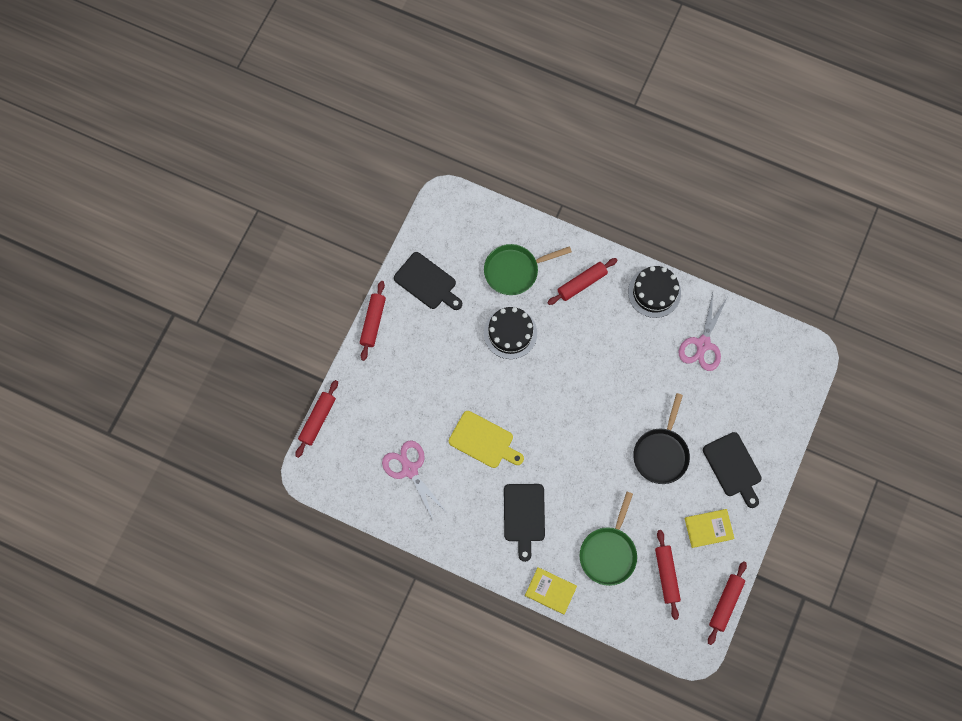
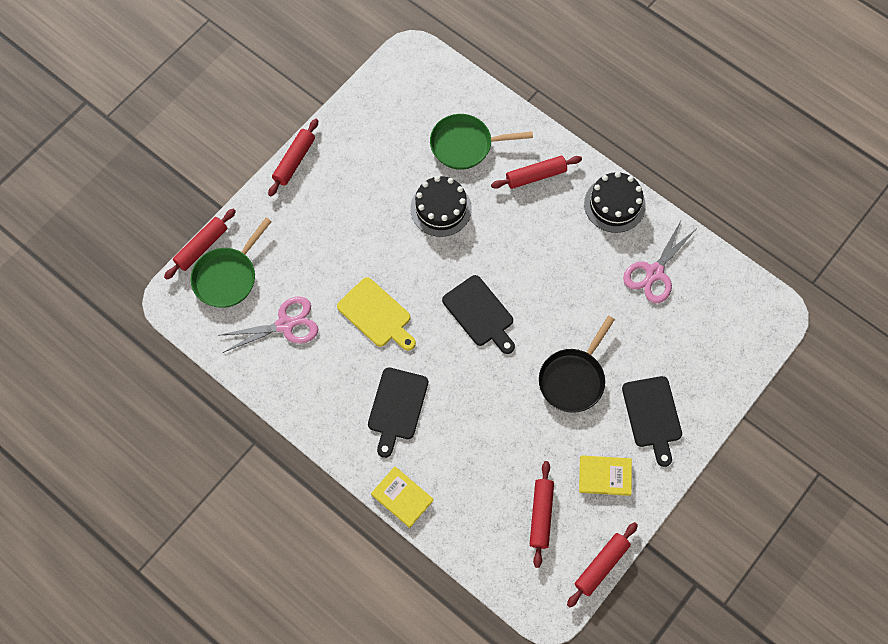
camera: 15 degrees right, 5 degrees down
pink scissors [382,440,446,521] -> pink scissors turned 90 degrees clockwise [221,297,318,353]
black cutting board [394,252,462,310] -> black cutting board moved to [442,275,515,354]
green pan [580,492,637,586] -> green pan moved to [191,218,272,308]

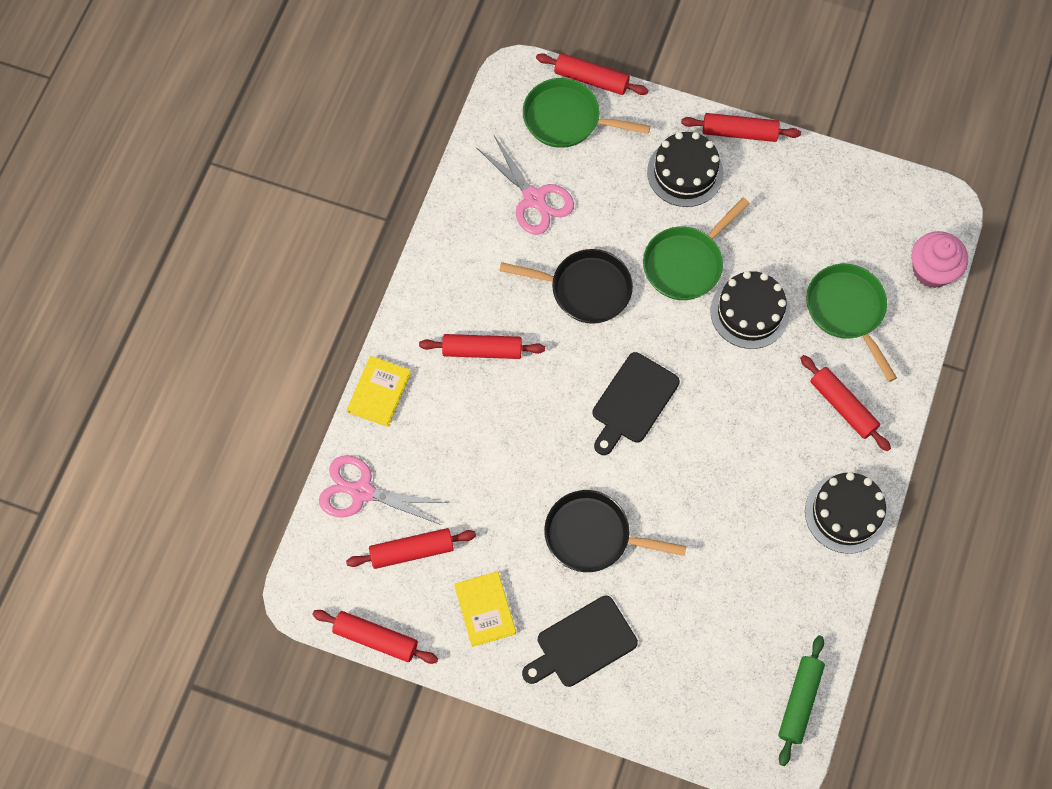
camera: 70 degrees right, 0 degrees up
yellow cutting board [337,277,416,351] -> black pan [499,249,633,324]
black cutting board [368,367,428,458] -> red rolling pin [419,334,545,359]
pink scissors [623,219,696,303] -> pink scissors moved to [319,455,448,525]
none -> green pan [643,197,750,300]
none -> black cake [647,132,724,207]
none -> green rolling pin [778,635,825,766]
none -> pink cupcake [911,231,968,288]

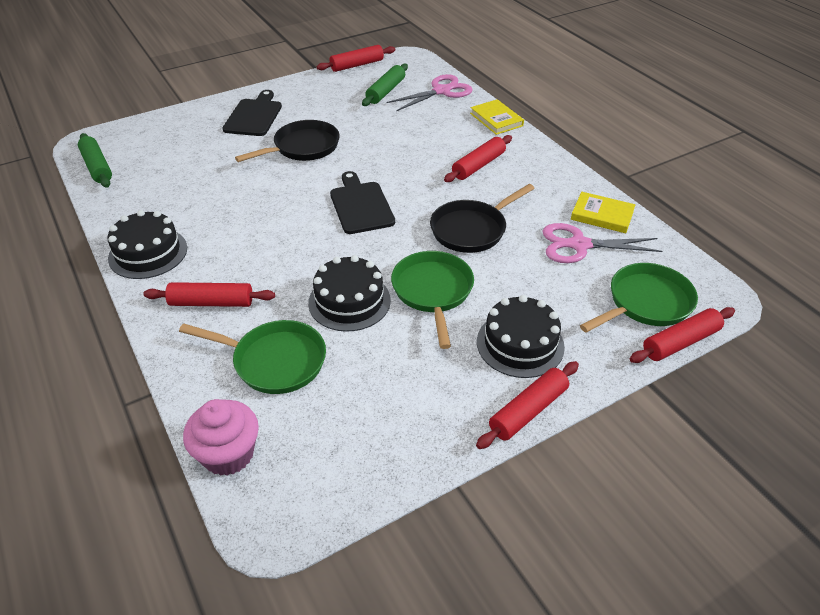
camera: 130 degrees right, 25 degrees down
red rolling pin [346,528,476,569] -> green rolling pin [362,64,408,106]
yellow book [454,571,516,647] -> yellow book moved to [571,192,636,233]

